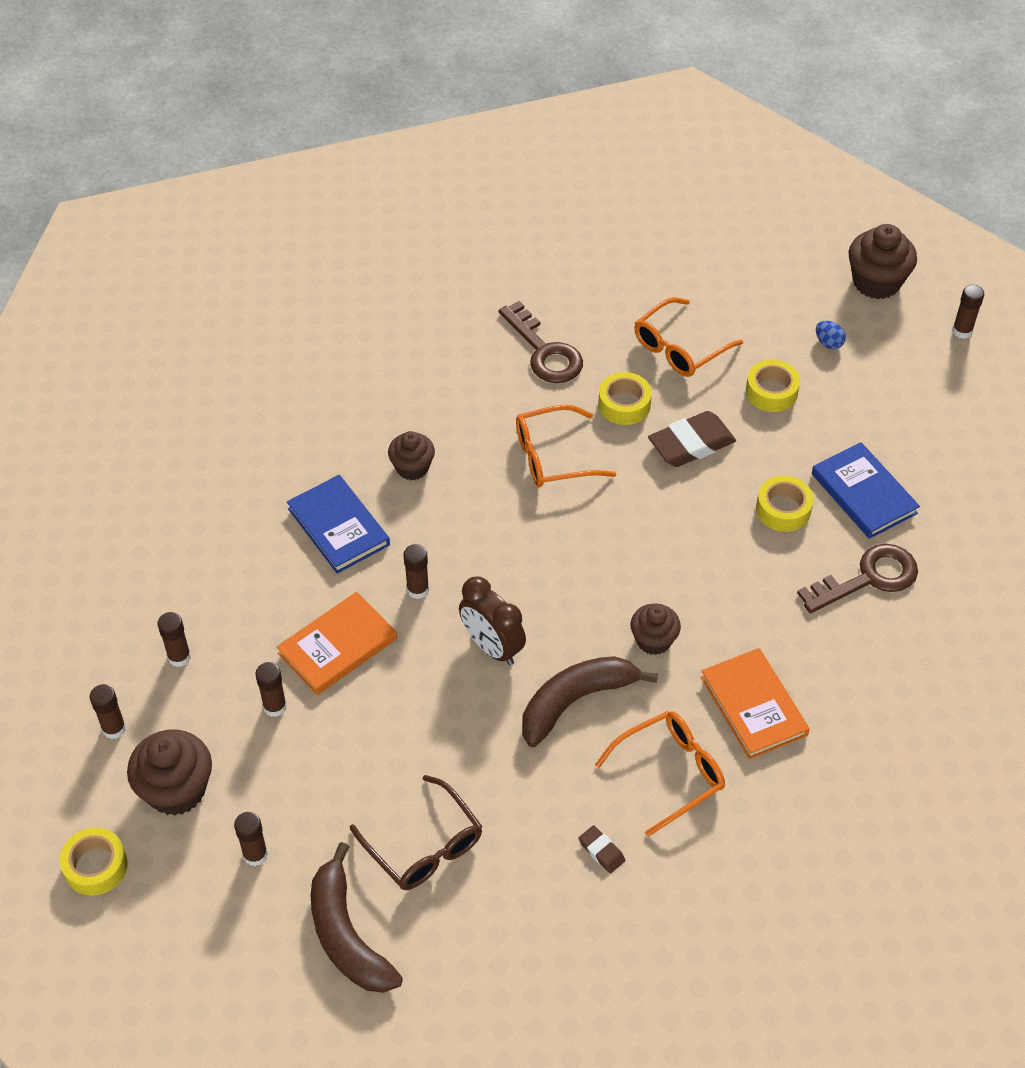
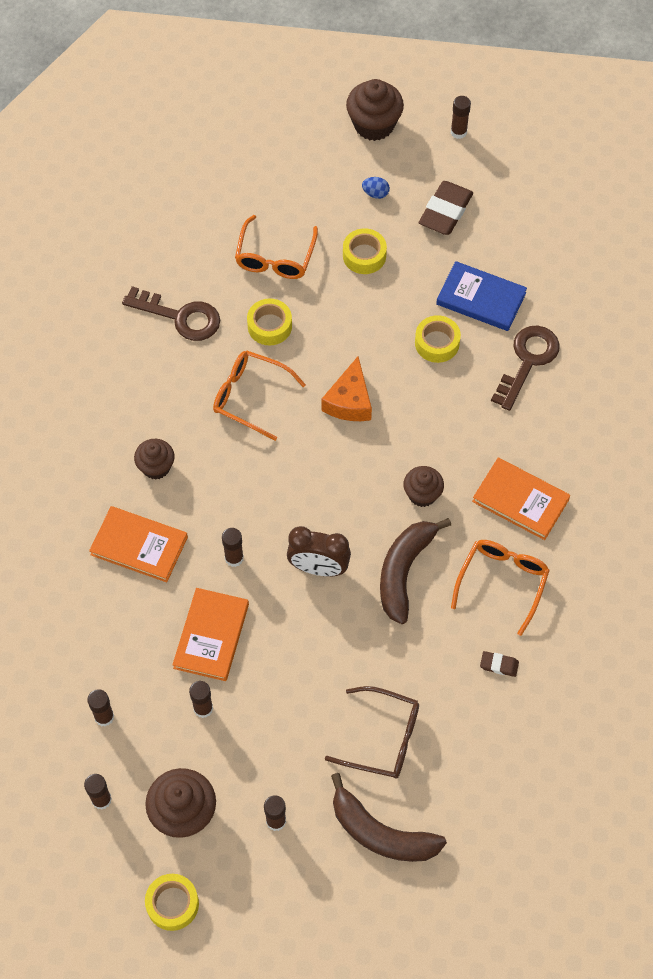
camera: 35 degrees left, 10 degrees up
blue book [287,475,390,574] -> orange book [89,506,188,583]
orange glasses [516,405,616,488] -> orange glasses turned 75 degrees clockwise [213,350,306,441]
brown eraser [648,411,736,467] -> brown eraser moved to [419,181,473,235]
none -> orange cheese [321,357,372,421]

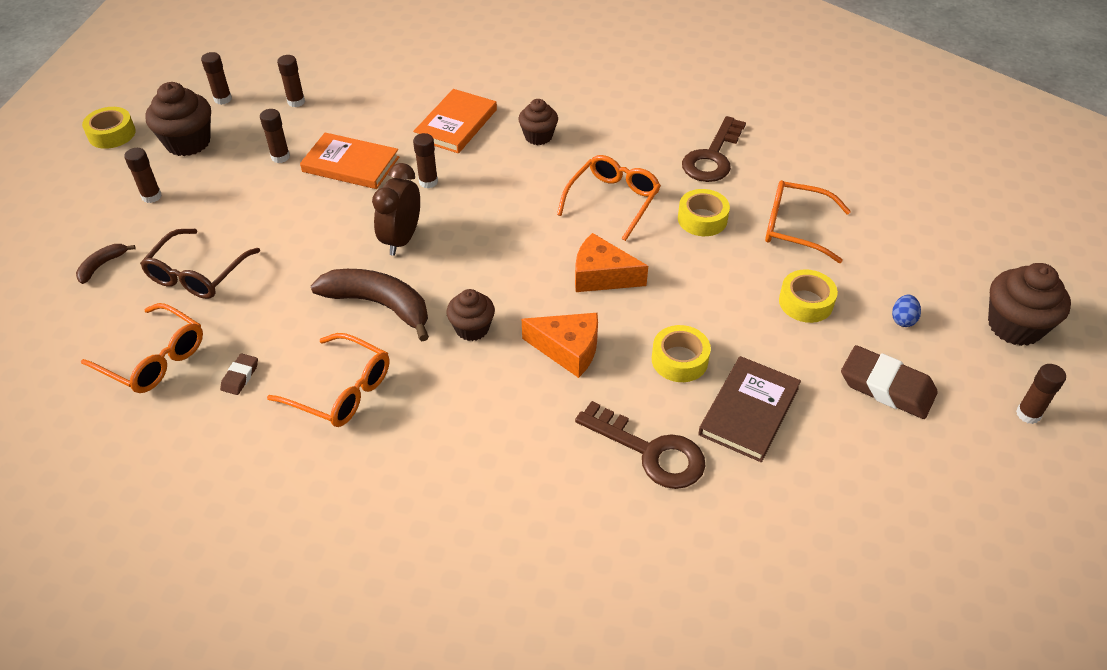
camera: 95 degrees right, 15 degrees down
brown banana [331,773,447,862] -> brown banana [76,244,136,284], size x0.48
blue book [436,261,527,331] -> brown book [698,356,801,462]
orange book [472,458,570,540] -> none
none -> orange glasses [81,303,203,393]
none -> orange cheese [522,313,598,378]

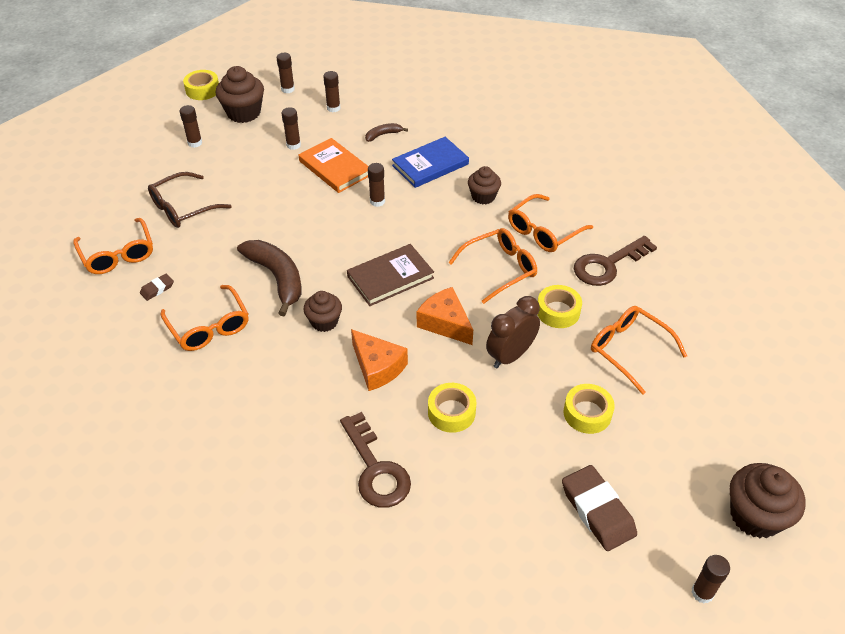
camera: 30 degrees right, 0 degrees up
brown banana [76,244,136,284] -> brown banana moved to [365,123,408,142]
brown clock [372,163,420,256] -> brown clock moved to [486,296,540,368]
orange book [413,89,497,153] -> blue book [392,137,469,188]
brown book [698,356,801,462] -> brown book moved to [347,244,434,306]
blue egg [892,295,921,327] -> none
none -> orange glasses [508,194,593,252]

